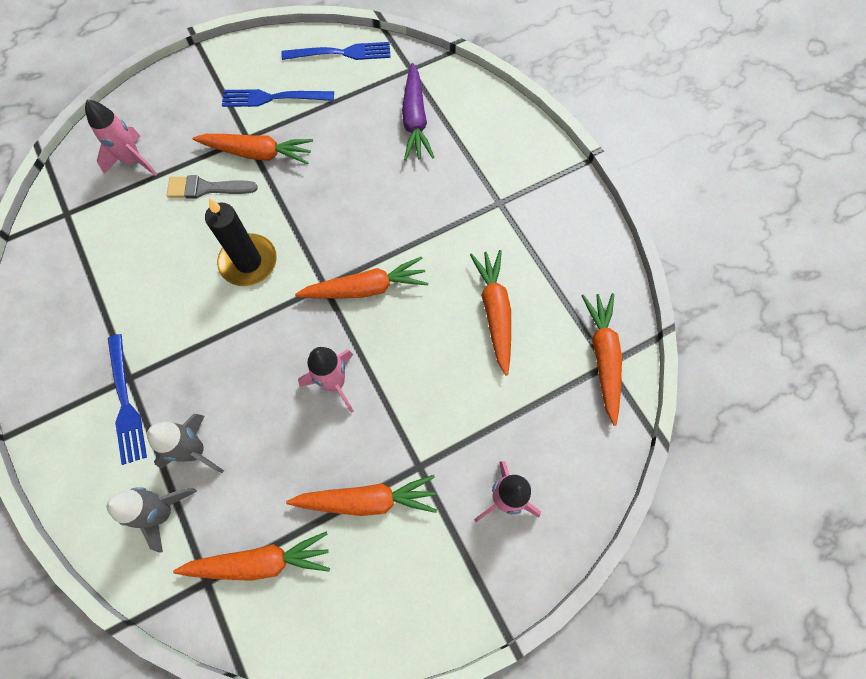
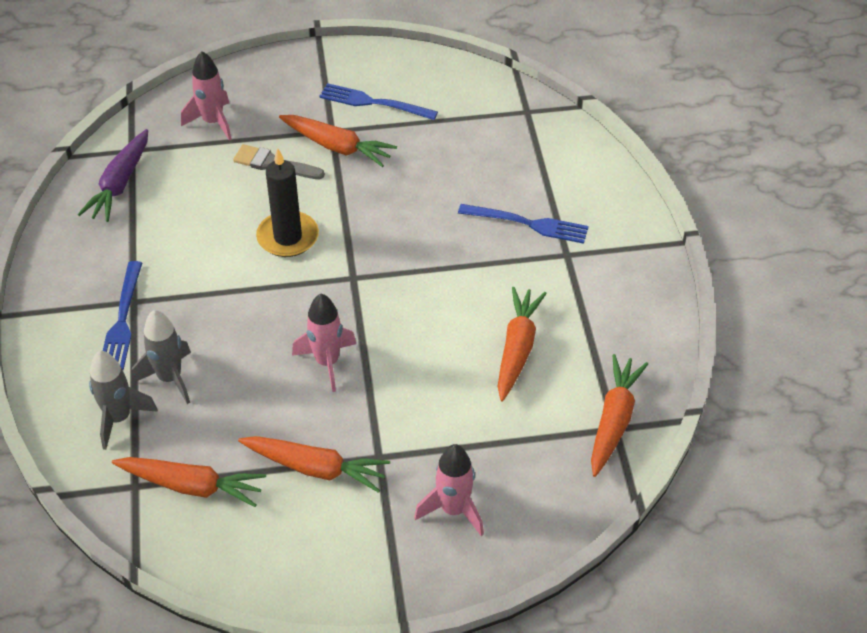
camera: 20 degrees right, 20 degrees down
blue fork [281,42,391,60] -> blue fork moved to [458,204,589,244]
orange carrot [295,257,428,299] -> none
purple carrot [402,63,434,160] -> purple carrot moved to [78,129,148,222]

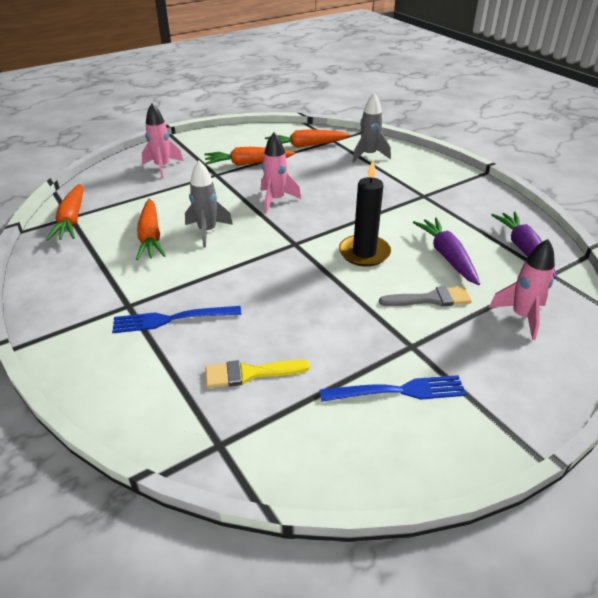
camera: 155 degrees right, 10 degrees down
blue fork [103,261,142,370] -> none
grey rocket [132,310,191,404] -> grey rocket moved to [185,161,233,247]
orange carrot [279,115,397,167] -> none
none -> yellow brush [205,360,310,388]
none -> purple carrot [413,217,480,285]

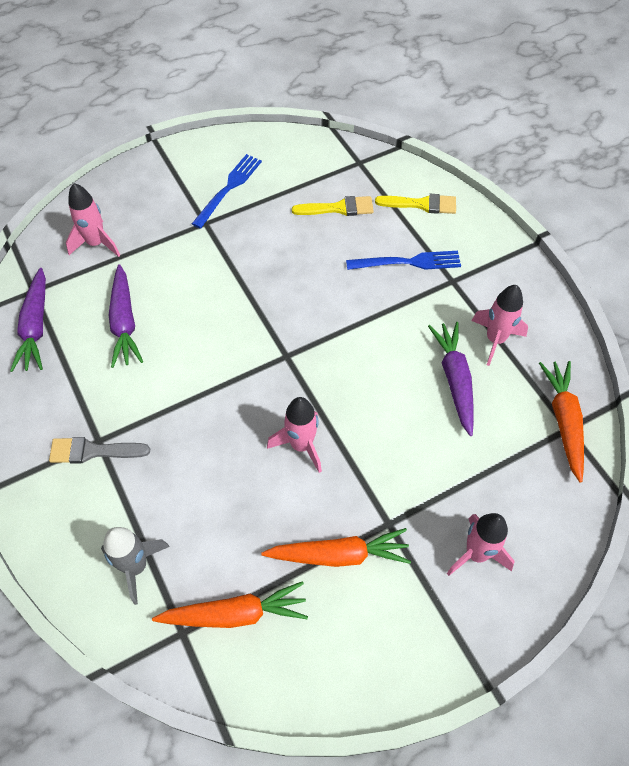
camera: 175 degrees left, 20 degrees up
orange carrot [136,199,166,260] -> purple carrot [428,322,474,436]
grey rocket [185,161,233,247] -> none
blue fork [320,375,466,402] -> blue fork turned 120 degrees clockwise [192,154,262,229]
black candle [339,160,391,267] -> none
grey brush [379,286,472,306] -> grey brush moved to [49,437,150,463]
none -> yellow brush [375,194,456,214]
none -> pink rocket [471,285,528,366]

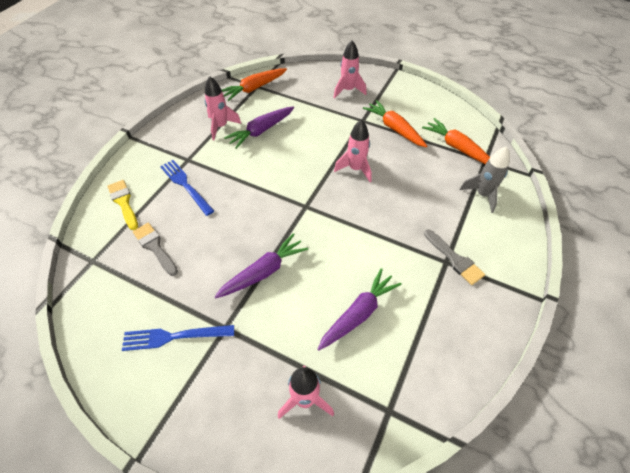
camera: 125 degrees left, 5 degrees down
purple carrot [10,268,46,372] -> purple carrot moved to [214,233,308,299]
yellow brush [292,196,374,216] -> grey brush [133,223,178,276]

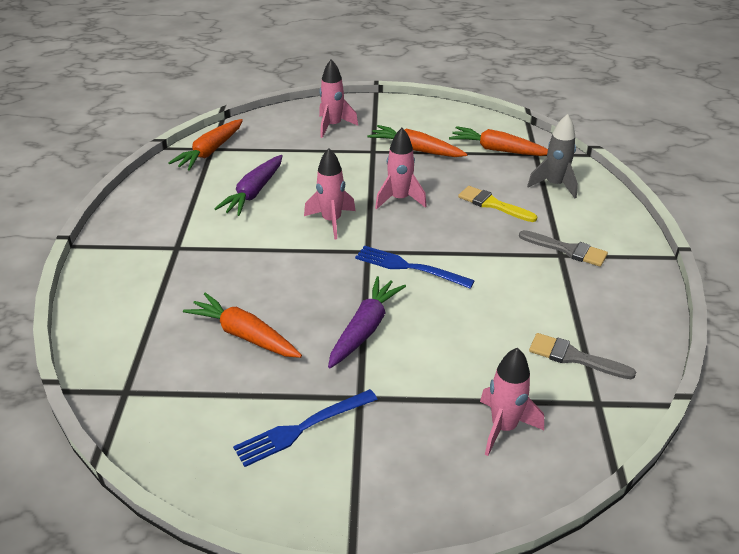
camera: 25 degrees left, 15 degrees down
yellow brush [107,180,138,230] -> yellow brush moved to [458,186,537,222]
grey brush [133,223,178,276] -> grey brush moved to [529,333,636,379]
blue fork [160,160,214,216] -> blue fork moved to [355,246,475,288]
pink rocket [205,76,241,140] -> pink rocket moved to [304,148,356,239]
purple carrot [318,268,402,350] -> none
none -> orange carrot [183,292,302,358]

